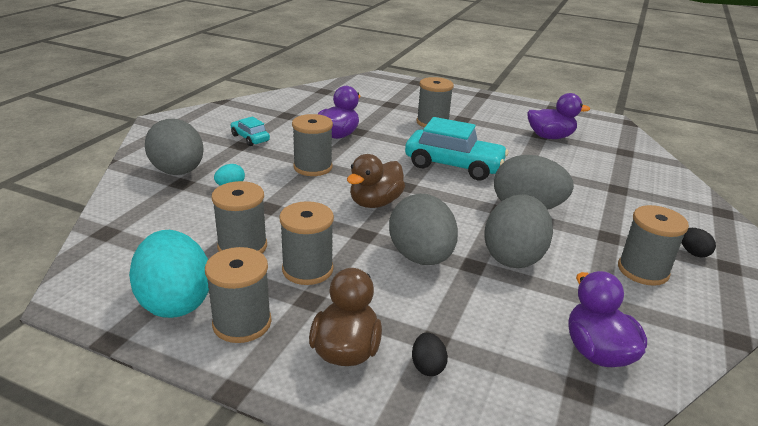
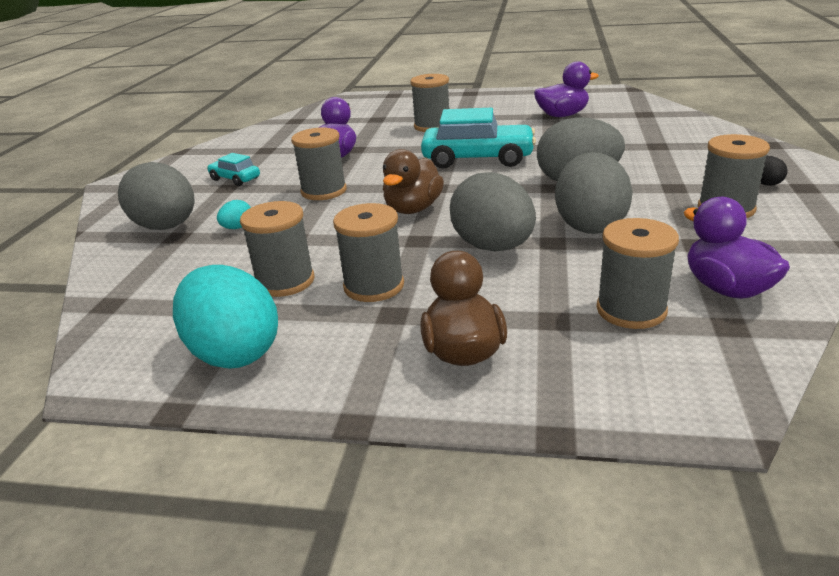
camera: 10 degrees left, 0 degrees up
grey spool [205,247,272,343] -> grey spool moved to [596,218,679,329]
black egg [412,332,448,376] -> none

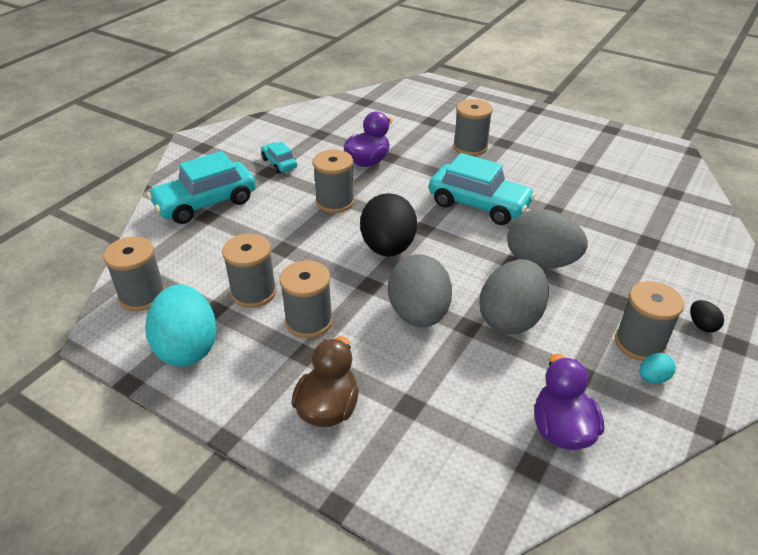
camera: 20 degrees right, 10 degrees up
grey egg [118,162,194,230] -> turquoise car [147,151,256,224]
turquoise egg [217,200,251,229] -> turquoise egg moved to [639,353,676,384]
brown duck [383,149,444,214] -> black egg [360,193,417,257]
purple duck [534,61,599,117] -> none
grey spool [596,218,679,329] -> grey spool moved to [103,237,165,311]

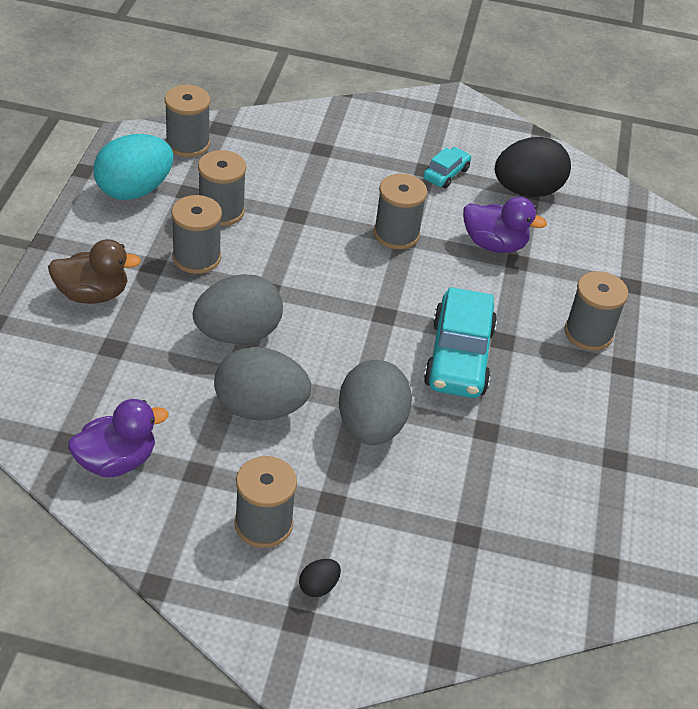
camera: 65 degrees right, 5 degrees up
turquoise car [147,151,256,224] -> none
black egg [360,193,417,257] -> black egg moved to [495,137,571,197]
turquoise egg [639,353,676,384] -> none

